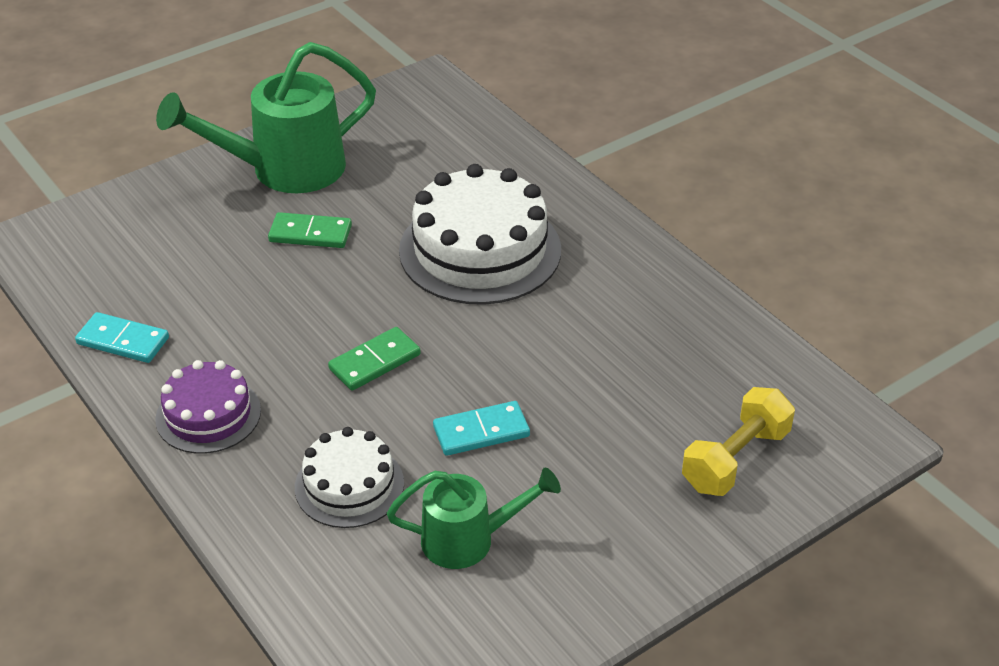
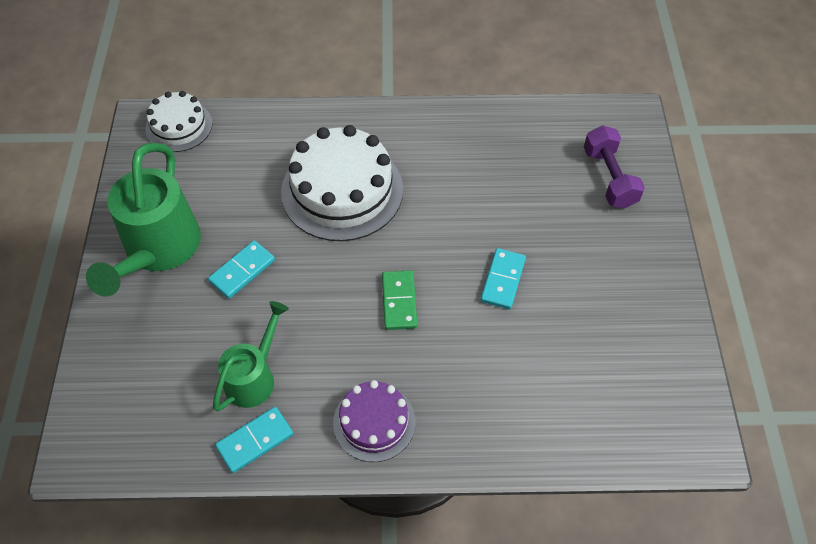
camera: 55 degrees left, 15 degrees up
green domino [268,212,352,248] -> turquoise domino [208,240,275,299]
white cake [295,427,404,528] -> white cake moved to [145,91,212,152]
green watering can [387,468,561,569] -> green watering can moved to [213,301,289,411]
yellow dumbbell [682,387,795,496] -> purple dumbbell [584,125,645,209]

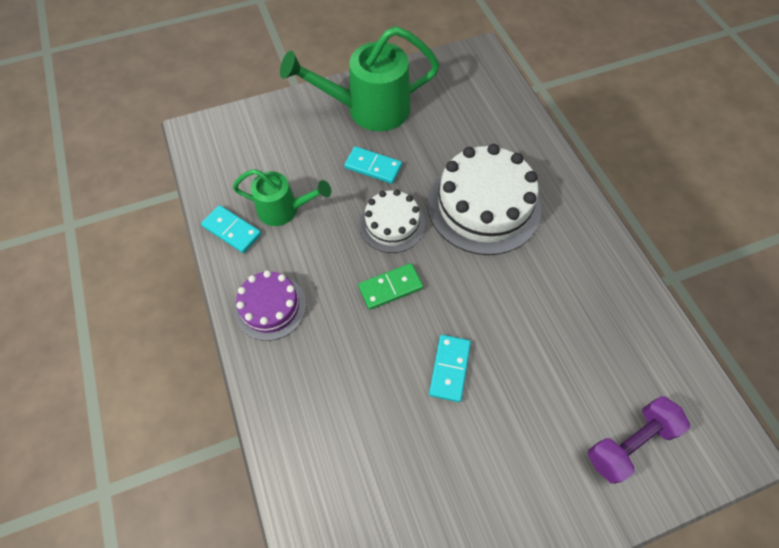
camera: 70 degrees right, 5 degrees up
white cake [145,91,212,152] -> white cake moved to [359,189,425,253]
turquoise domino [481,248,526,309] -> turquoise domino turned 75 degrees counterclockwise [429,335,471,402]

